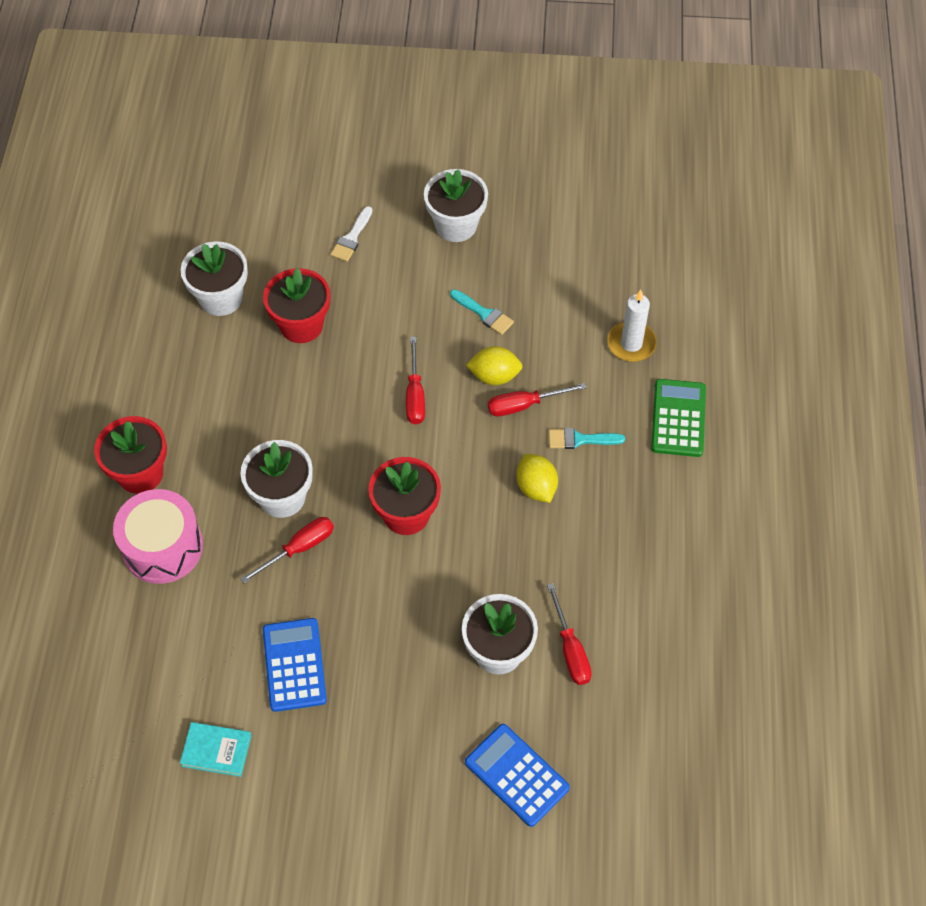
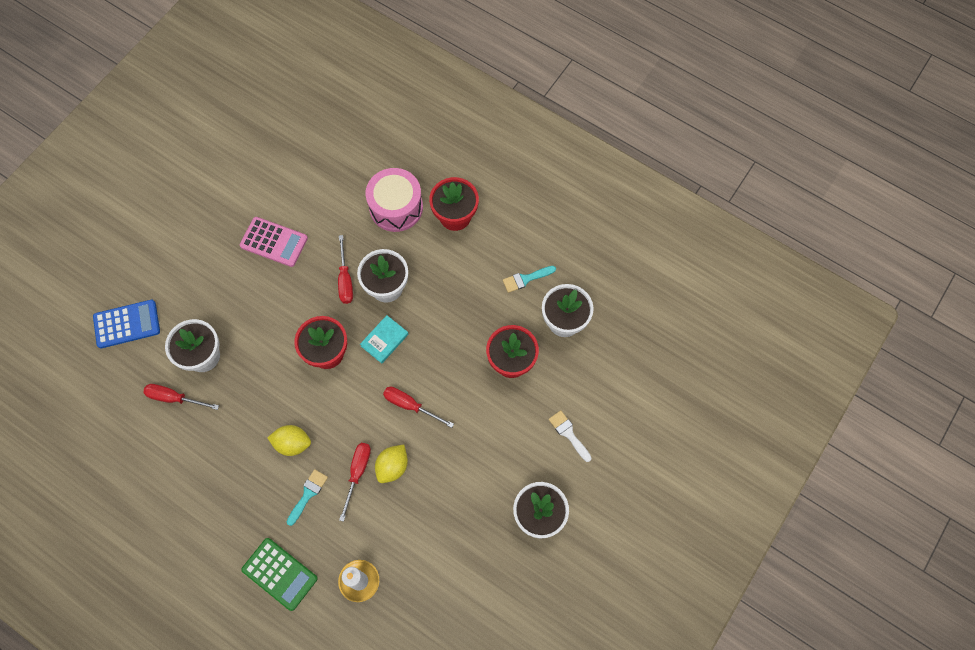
camera: 120 degrees right, 10 degrees up
turquoise book [180,722,252,777] -> turquoise book moved to [360,315,409,364]
blue calculator [263,618,327,712] -> pink calculator [240,217,308,267]
turquoise brush [450,289,514,335] -> turquoise brush moved to [503,266,556,293]

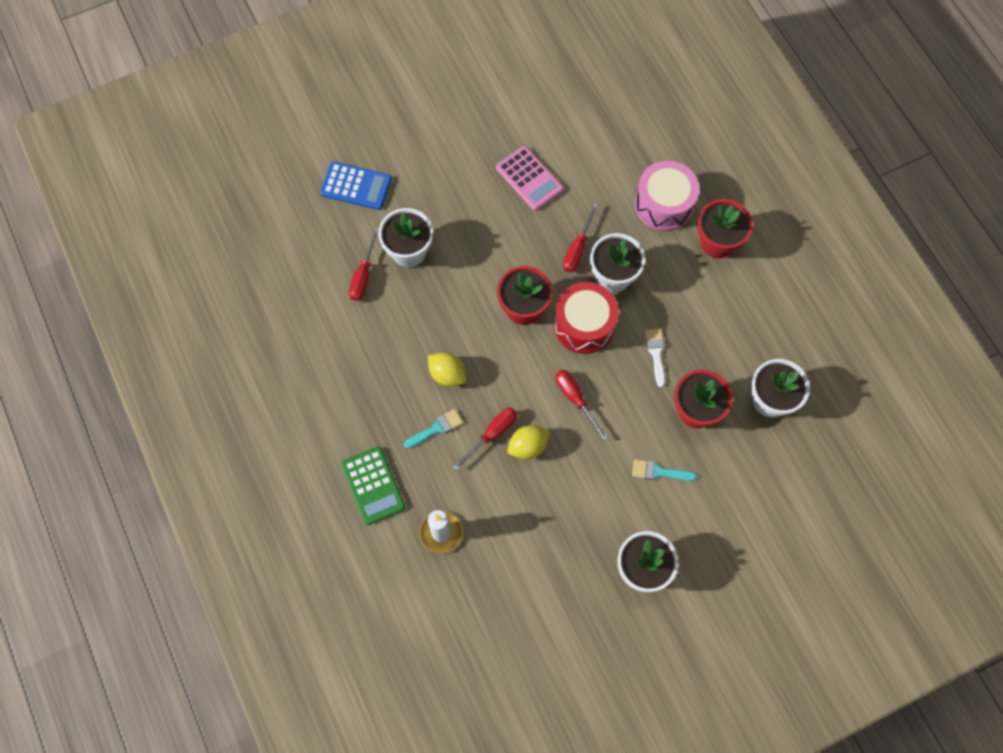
camera: 30 degrees right, 0 degrees up
red screwdriver [143,384,219,410] -> red screwdriver turned 120 degrees counterclockwise [349,228,379,301]
turquoise book [360,315,409,364] -> red drum [554,282,619,354]
turquoise brush [503,266,556,293] -> turquoise brush moved to [632,459,697,481]
white brush [549,410,591,462] -> white brush moved to [645,329,665,387]

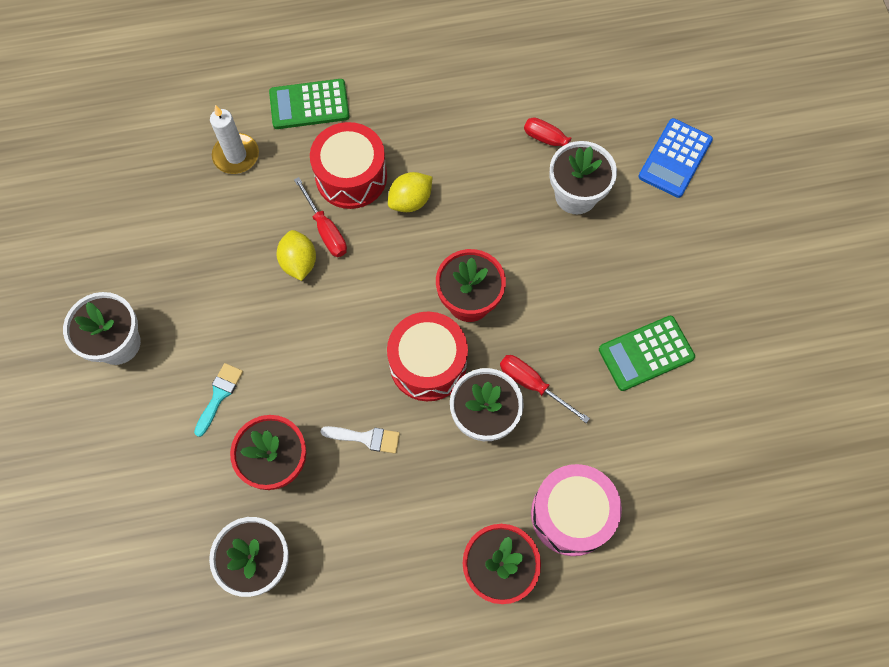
camera: 105 degrees right, 0 degrees up
turquoise brush [404,409,463,449] -> red drum [310,122,387,209]
pink calculator [496,146,564,211] -> green calculator [599,316,695,391]
red screwdriver [555,370,608,441] -> none

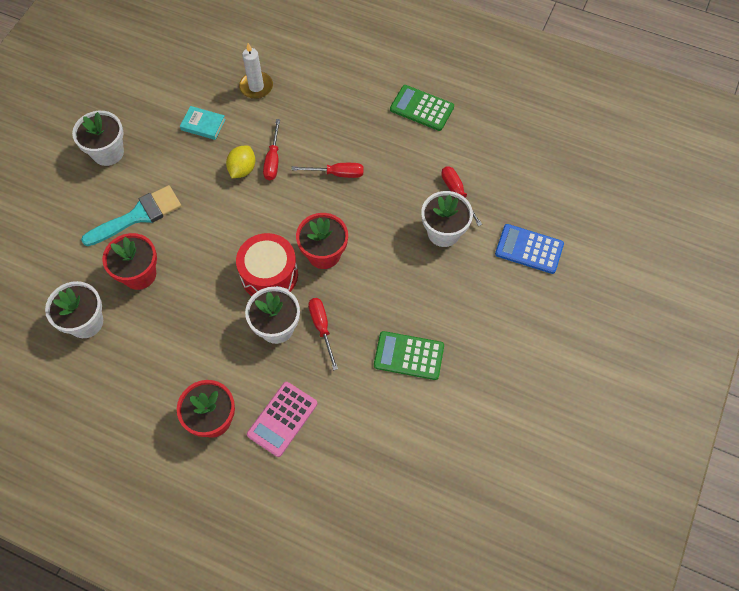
camera: 35 degrees right, 5 degrees down
turquoise brush [194,363,243,437] -> turquoise brush [81,185,181,246], size x1.85
green calculator [269,79,350,129] -> green calculator moved to [390,85,454,131]
red drum [310,122,387,209] -> none
white brush [321,426,400,453] -> none
yellow lemon [388,172,432,212] -> red screwdriver [291,163,364,178]
pink drum [531,464,622,556] -> pink calculator [247,382,317,457]
blue calculator [638,118,713,198] -> blue calculator turned 45 degrees clockwise [495,224,564,274]
none -> turquoise book [180,106,226,140]

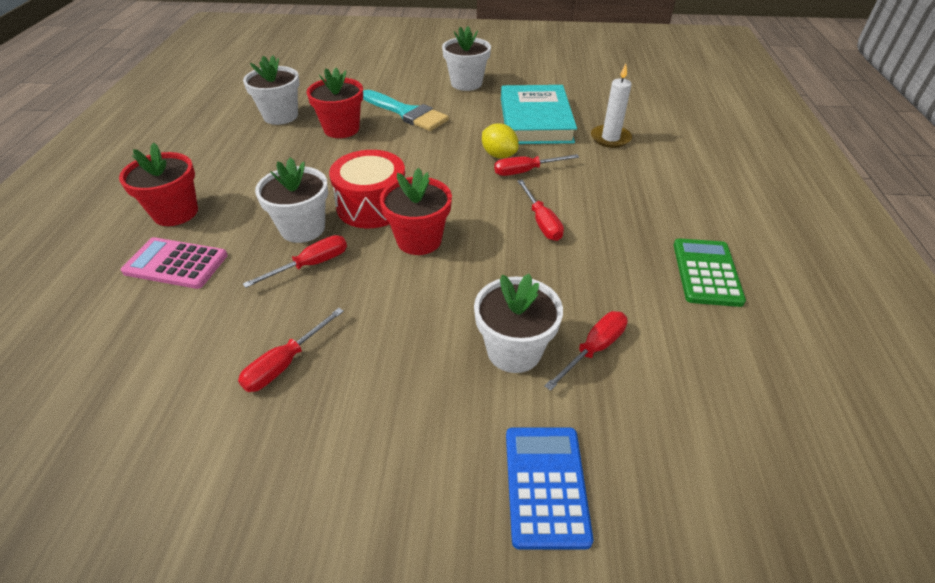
camera: 70 degrees right, 20 degrees down
turquoise book [180,106,226,140] -> turquoise book [501,85,577,144], size x2.16
yellow lemon [226,145,255,178] -> yellow lemon turned 45 degrees clockwise [482,123,519,159]
green calculator [374,331,444,380] -> red screwdriver [238,308,344,392]

